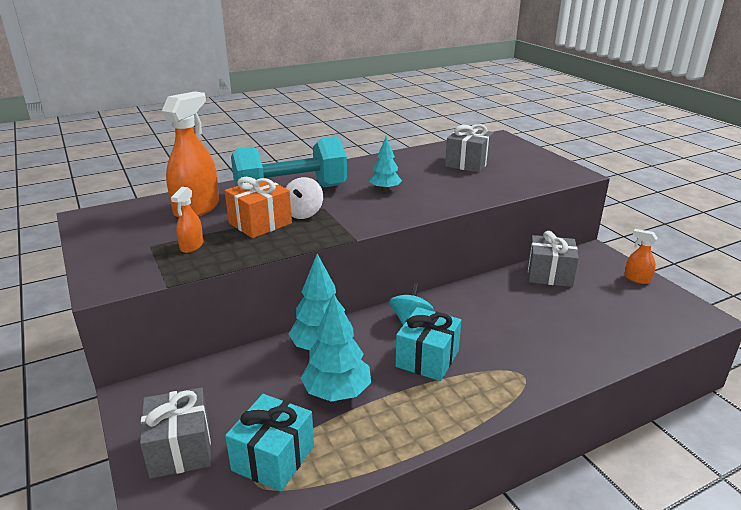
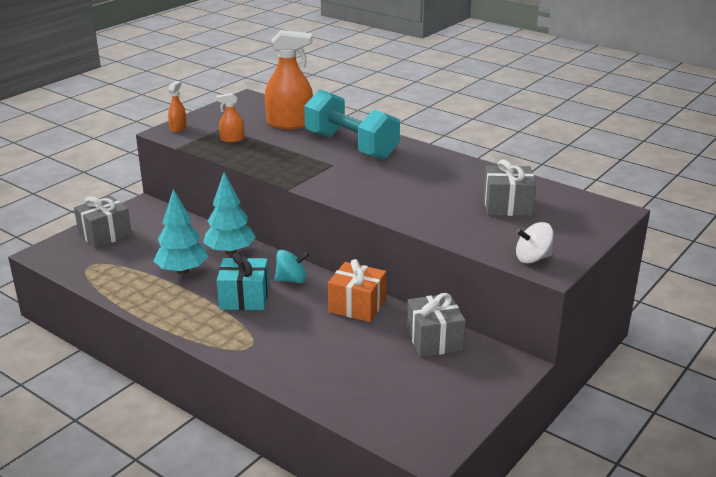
camera: 65 degrees right, 0 degrees up
orange gift [225,177,292,238] -> orange gift moved to [328,259,386,322]
turquoise gift [225,394,314,492] -> none
white spinning top [285,177,323,219] -> white spinning top moved to [516,222,554,264]
turquoise tree [369,136,402,191] -> none
orange spray bottle [624,229,658,284] -> orange spray bottle moved to [168,81,187,132]

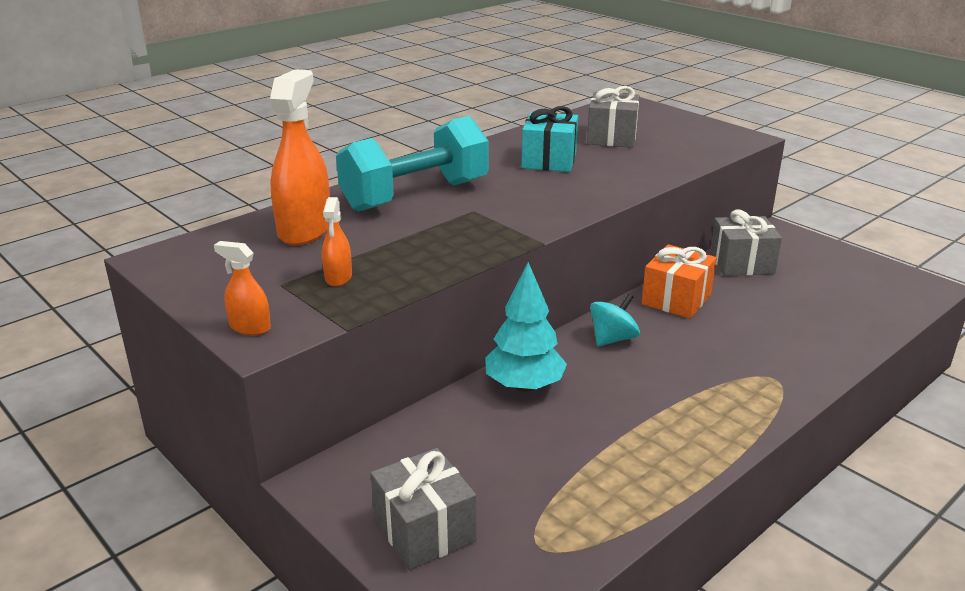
camera: 80 degrees left, 0 degrees up
turquoise tree [153,189,208,274] -> none
turquoise gift [217,253,269,310] -> turquoise gift moved to [521,106,578,172]
turquoise spinning top [275,250,309,283] -> turquoise spinning top turned 45 degrees clockwise [590,294,640,346]
white spinning top [516,222,554,264] -> none

